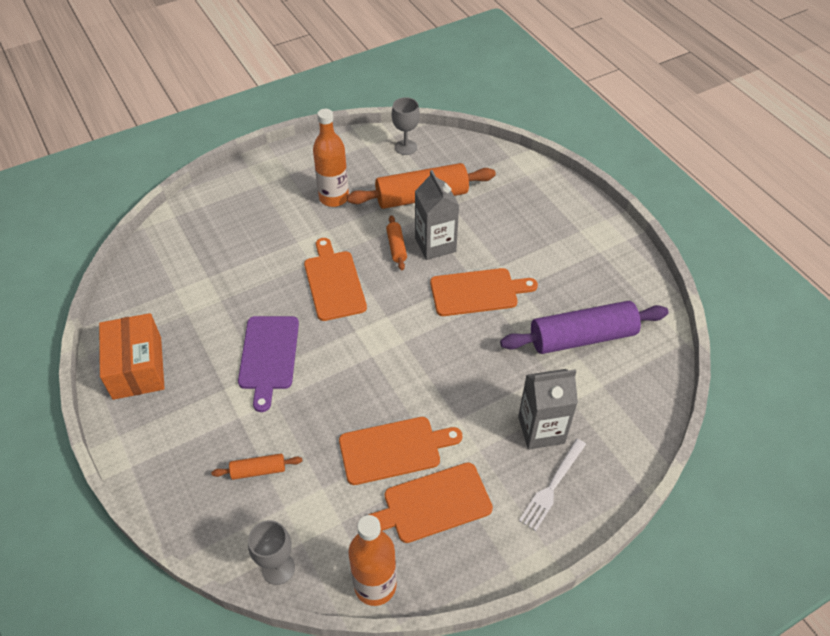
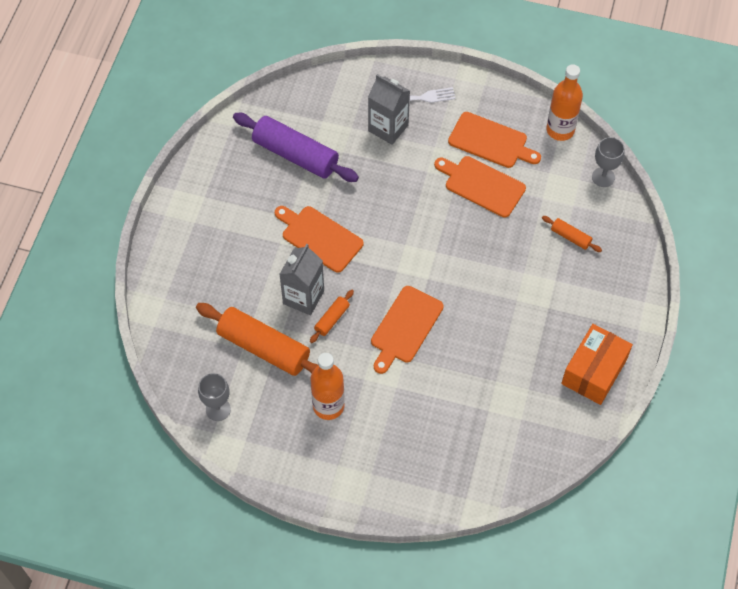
camera: 135 degrees left, 10 degrees up
purple cutting board [238,316,299,412] -> none

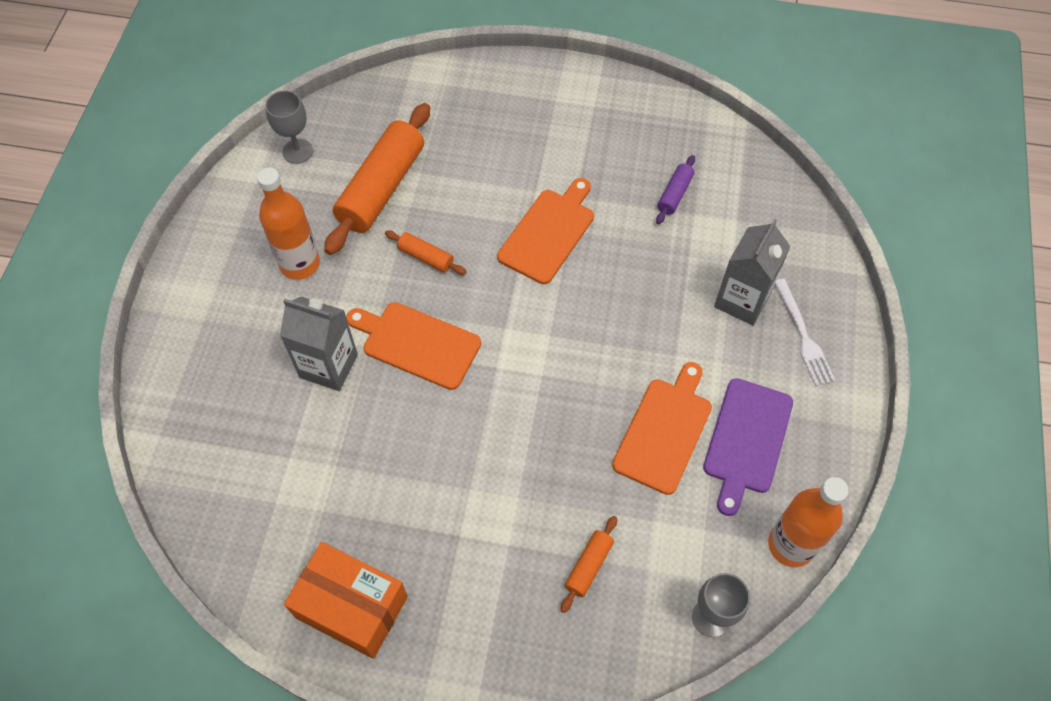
camera: 85 degrees right, 0 degrees up
purple rolling pin [233,113,359,182] -> purple rolling pin [656,155,695,224], size x0.46
grey carton [279,244,324,315] -> grey carton moved to [280,296,358,391]
orange cutting board [448,112,541,168] -> purple cutting board [703,378,793,516]

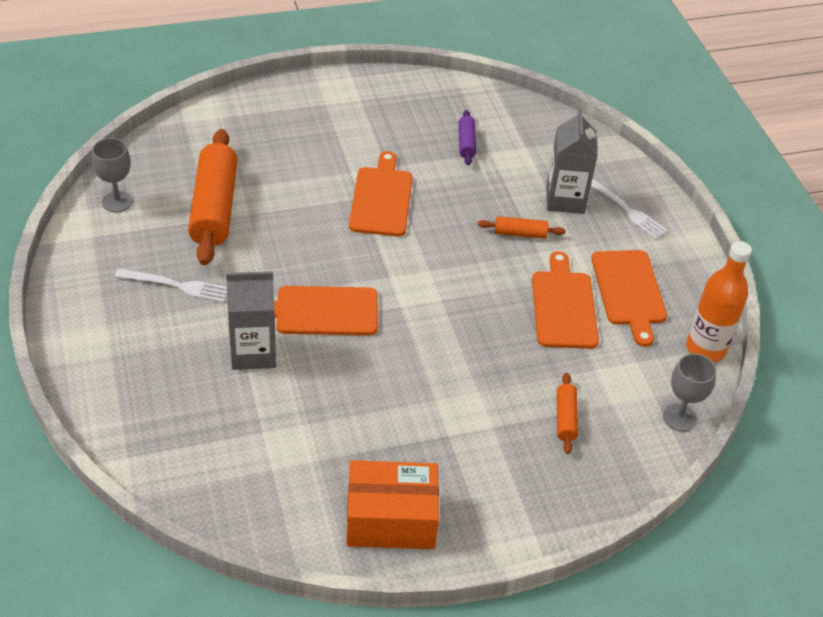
camera: 30 degrees left, 15 degrees down
orange bottle [257,168,320,280] -> white fork [114,268,227,303]
orange rolling pin [385,230,467,275] -> orange rolling pin moved to [478,216,565,239]
purple cutting board [703,378,793,516] -> orange cutting board [591,250,667,347]

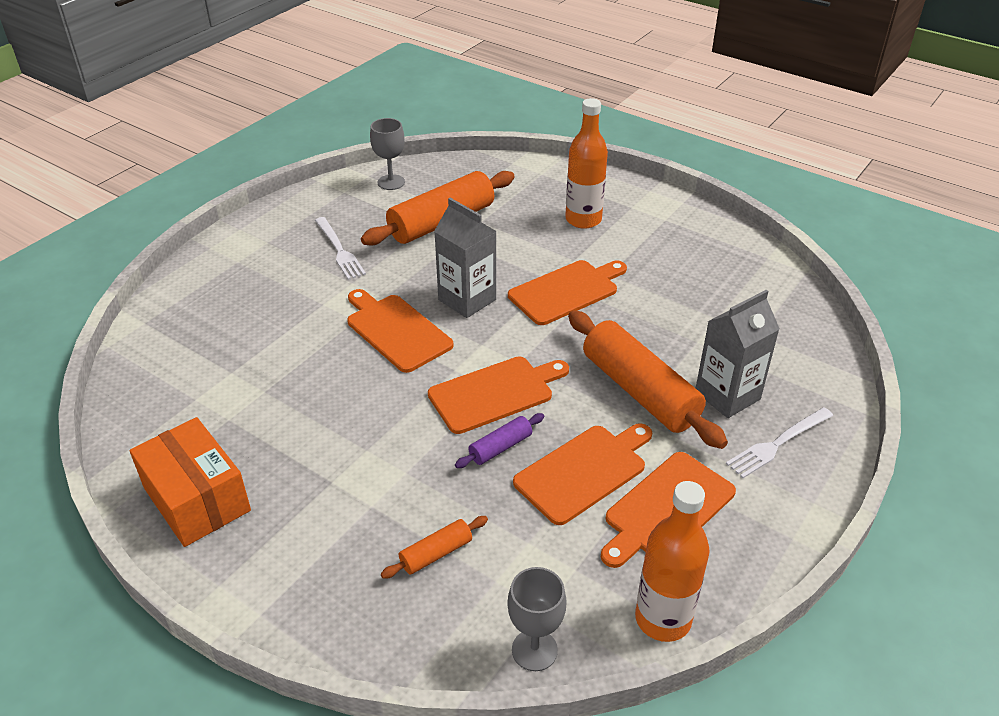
camera: 55 degrees right, 5 degrees down
grey carton [226,271,276,370] -> grey carton moved to [434,198,497,318]
purple rolling pin [459,110,476,165] -> purple rolling pin moved to [455,413,544,468]
orange rolling pin [478,216,565,239] -> orange rolling pin [568,310,728,449], size x2.18
white fork [591,178,668,239] -> white fork turned 45 degrees clockwise [726,407,833,478]
none -> orange cutting board [428,356,569,434]
none -> orange bottle [565,98,608,229]

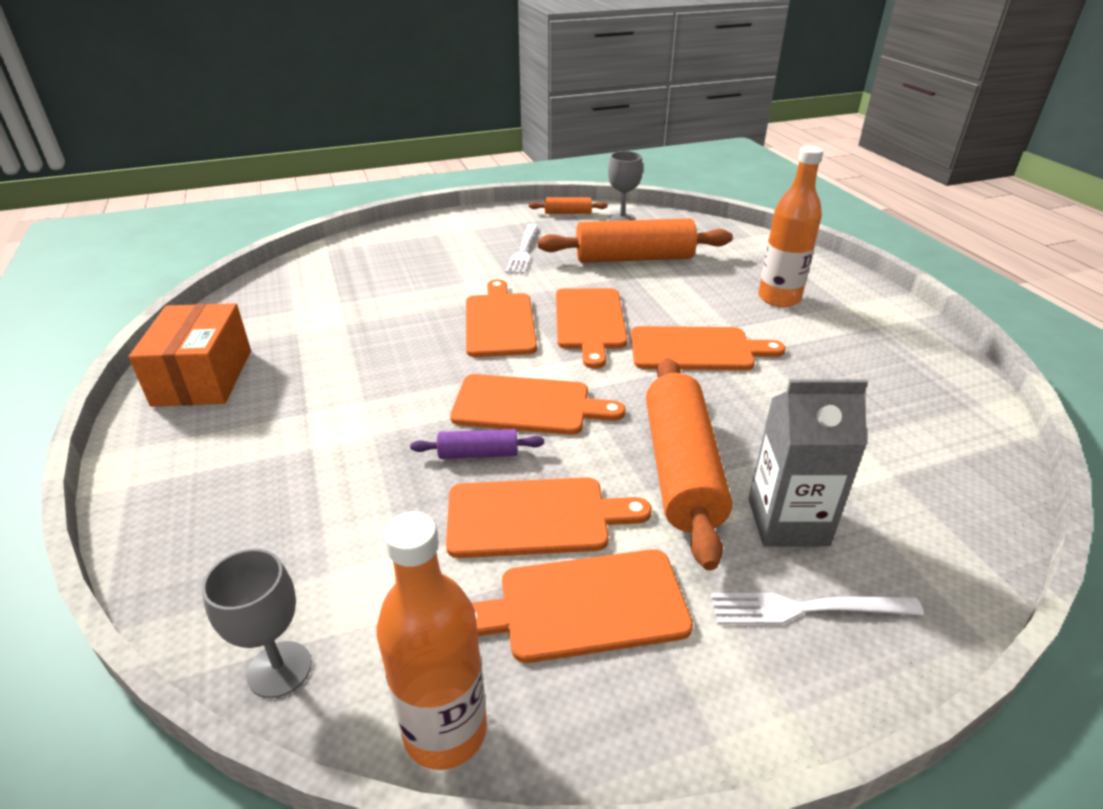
camera: 35 degrees right, 5 degrees down
orange rolling pin [381,516,488,579] -> orange rolling pin moved to [529,197,608,214]
grey carton [434,198,497,318] -> orange cutting board [556,288,627,369]

